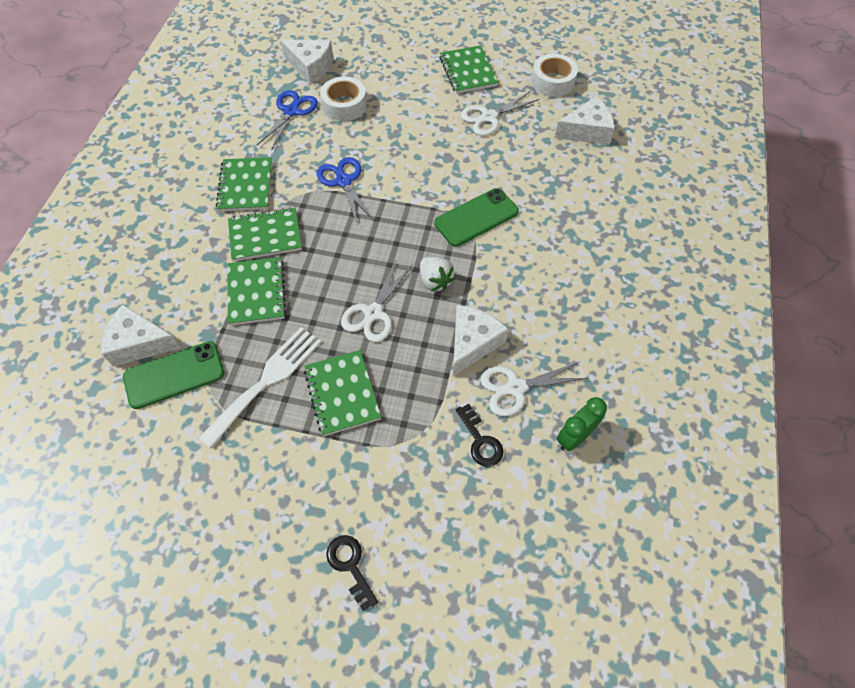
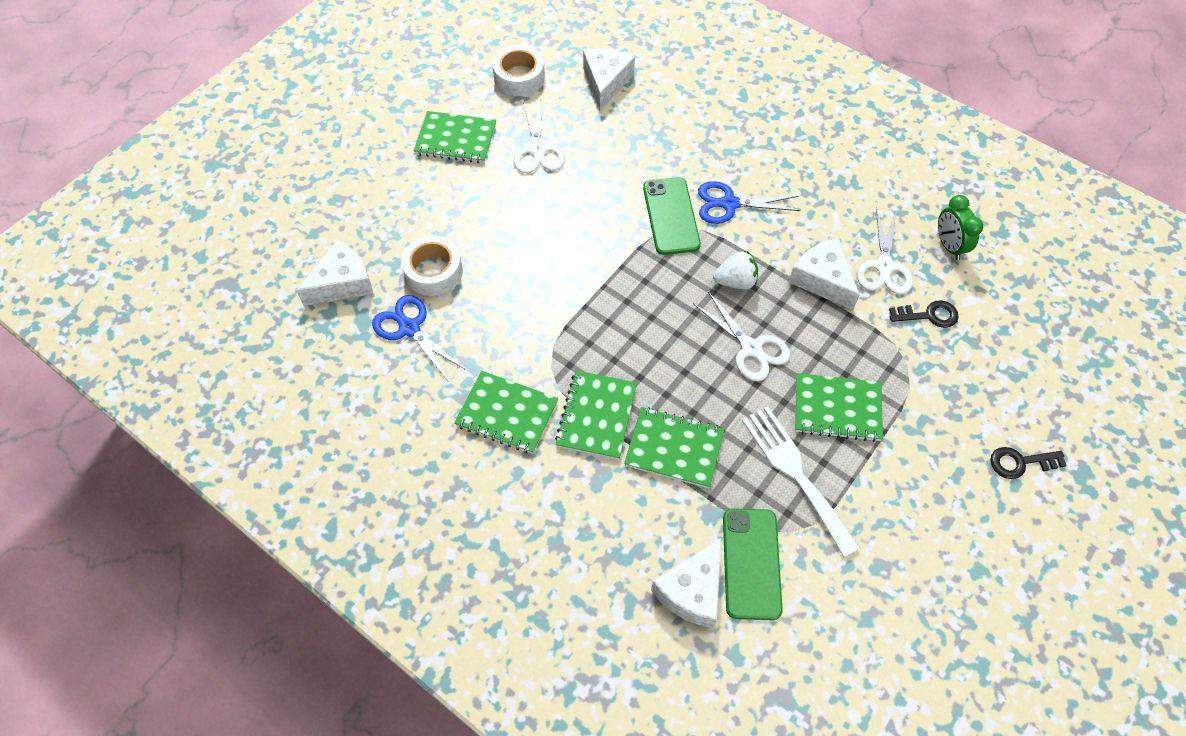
camera: 65 degrees left, 0 degrees up
blue scissors [317,157,374,226] -> blue scissors moved to [698,181,800,224]

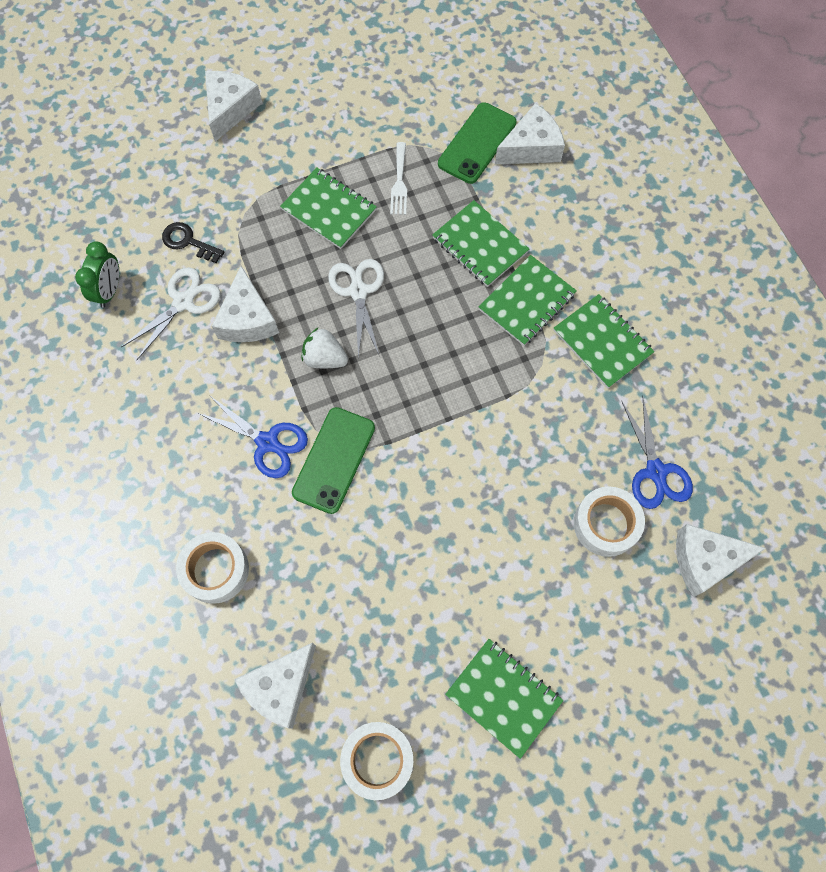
camera: 150 degrees left, 10 degrees up
white scissors [514,99,565,173] -> none
white fork [742,406,860,558] -> white fork [390,142,407,215], size x0.57
black key [990,447,1067,479] -> white cheese [205,71,262,142]
none -> white tape [176,532,249,604]

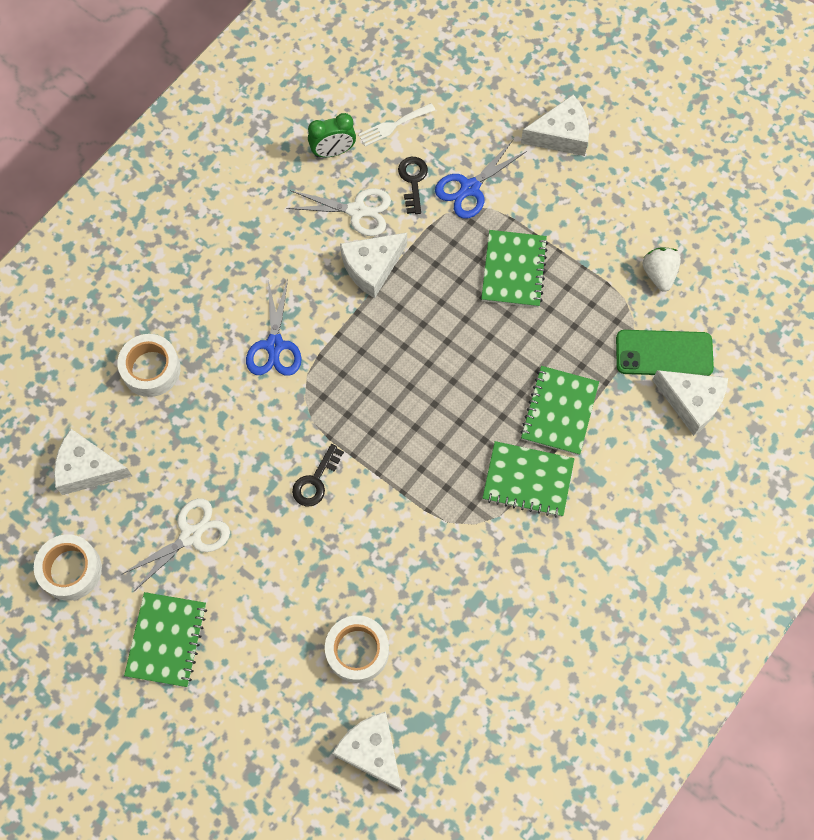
camera: 60 degrees right, 0 degrees up
green phone [292,407,375,514] -> none
white strawberry [301,327,348,368] -> white strawberry moved to [642,247,681,292]
white scissors [328,259,384,358] -> white scissors moved to [121,498,230,591]
white fork [390,142,407,215] -> white fork moved to [358,103,435,147]
green notebook [553,294,655,389] -> none
blue scissors [622,398,693,509] -> blue scissors moved to [435,140,527,219]
none -> black key [292,444,344,506]

